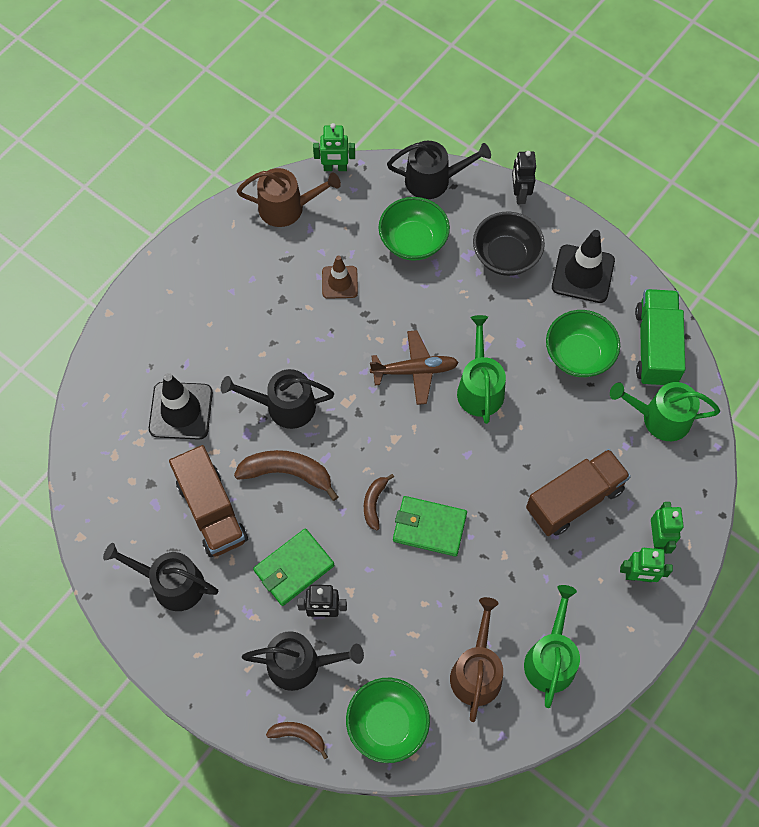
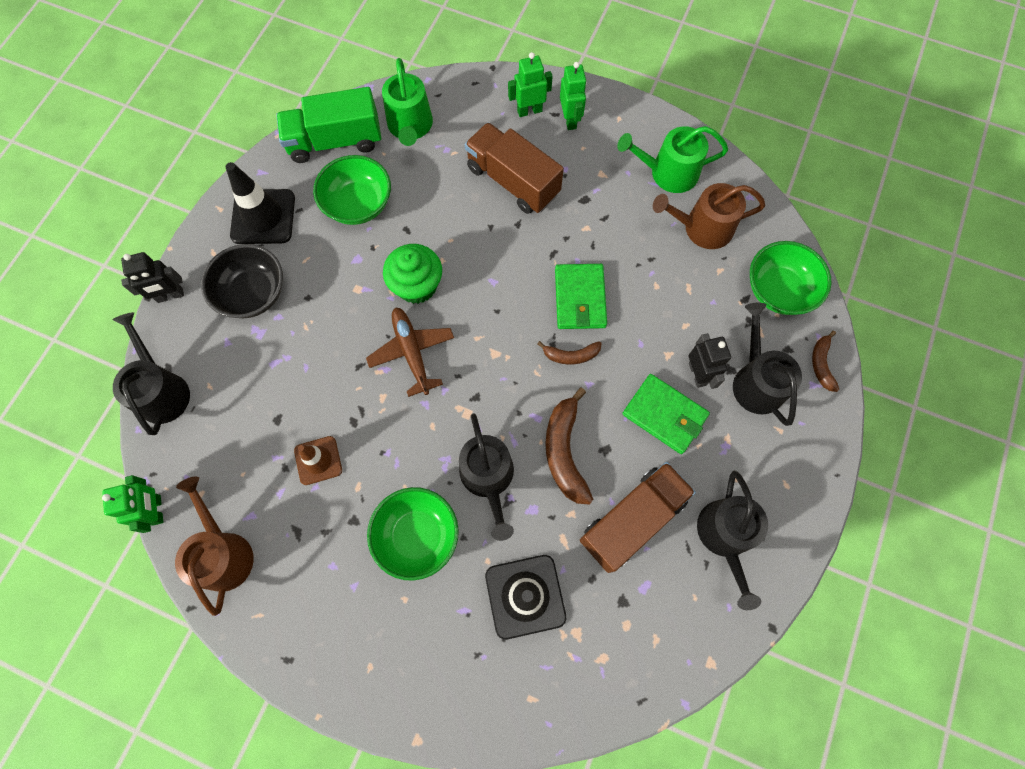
camera: 105 degrees left, 5 degrees up
green bowl [378,197,450,261] -> green bowl moved to [367,487,459,581]
green watering can [457,315,506,424] -> green cupcake [383,244,442,304]

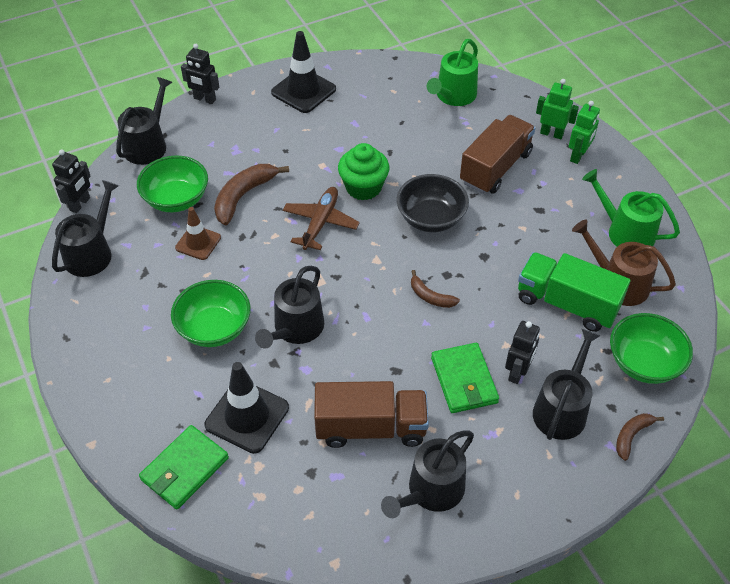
camera: 40 degrees right, 20 degrees down
green robot [102,475,163,533] -> black robot [52,150,91,213]
brown watering can [175,477,254,616] -> black watering can [52,180,119,277]
black bowl [201,244,283,318] -> black bowl moved to [396,174,469,232]
green truck [276,87,381,163] -> green truck moved to [518,252,631,332]
green bowl [313,155,391,225] -> green bowl moved to [137,155,208,212]
brown truck [465,123,564,214] -> brown truck turned 45 degrees clockwise [460,115,535,194]
brown banana [545,387,593,505] -> brown banana moved to [214,164,289,225]
green wallet [555,264,607,329] -> green wallet moved to [139,425,229,510]

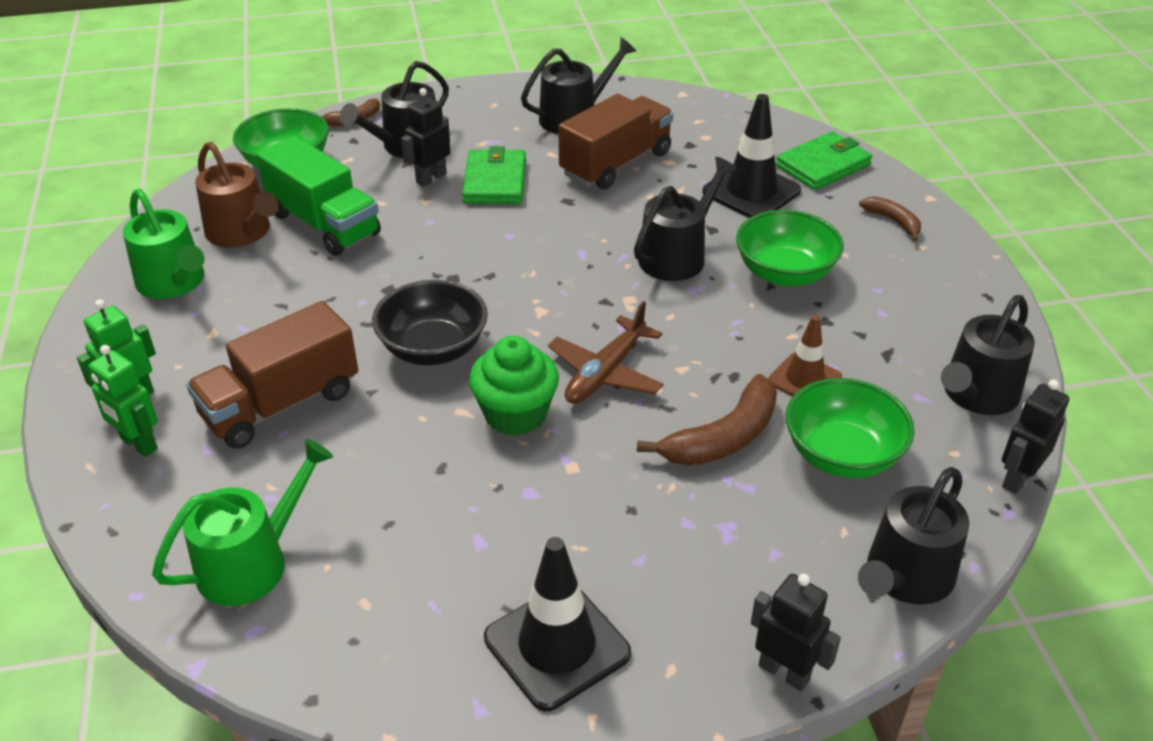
camera: 165 degrees left, 10 degrees down
brown truck [314,381,429,448] -> brown truck turned 120 degrees clockwise [558,94,673,189]
brown banana [411,270,460,308] -> brown banana moved to [859,196,921,242]

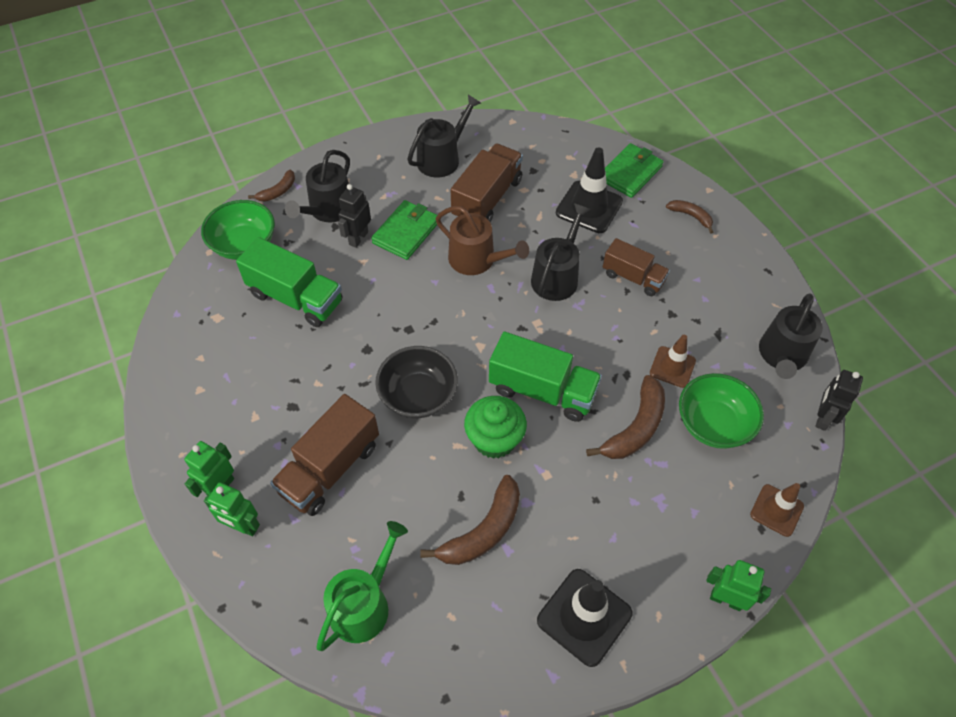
camera: 15 degrees left, 15 degrees up
green watering can [123,189,205,299] -> none
brown watering can [195,142,278,247] -> brown watering can moved to [436,206,529,275]
green wallet [462,146,526,204] -> green wallet turned 45 degrees clockwise [371,200,437,260]
brown plane [548,301,664,404] -> green truck [489,332,602,422]
green bowl [736,210,844,286] -> brown truck [603,238,670,296]
black robot [751,574,841,691] -> green robot [706,560,771,611]
black watering can [858,467,969,605] -> brown traffic cone [750,483,804,537]
none -> brown banana [420,475,520,565]

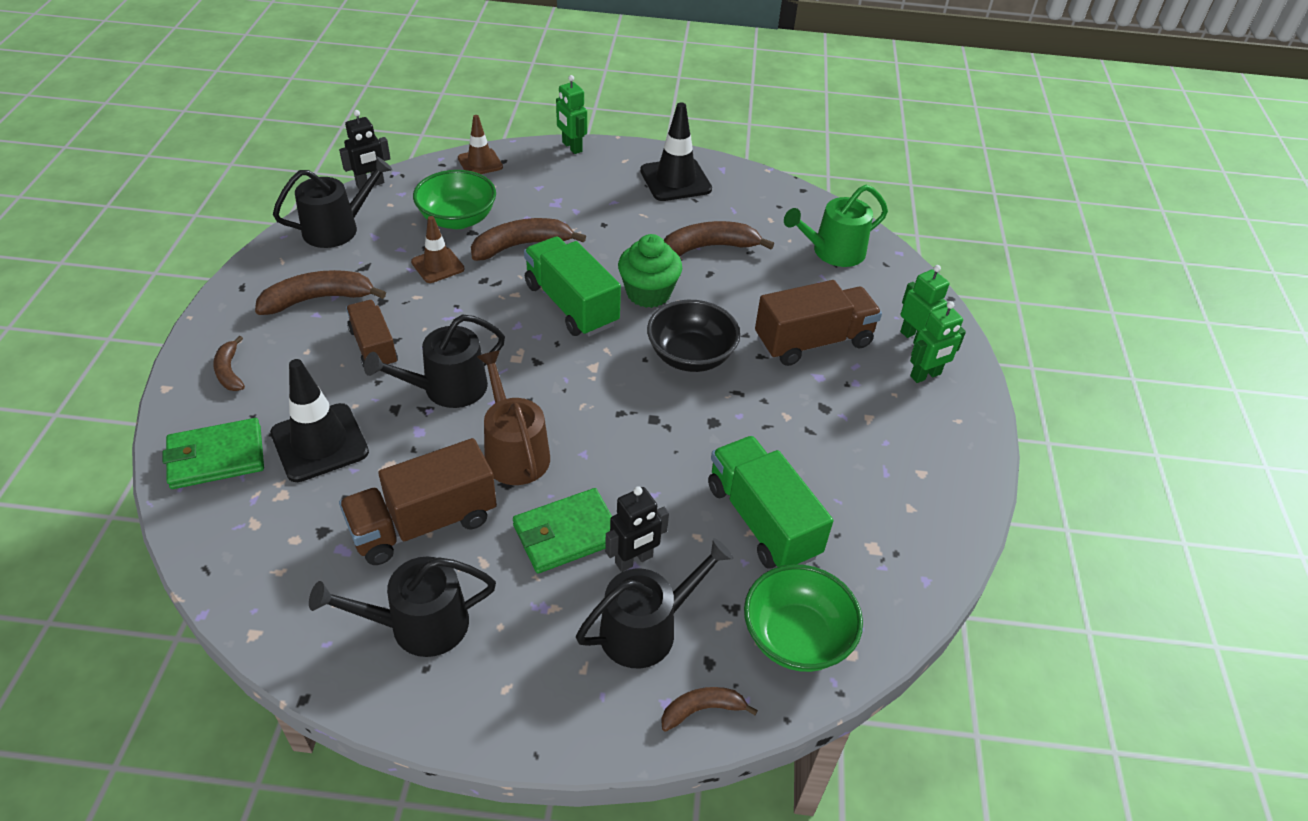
camera: 150 degrees left, 10 degrees down
none -> brown banana [255,270,386,315]

